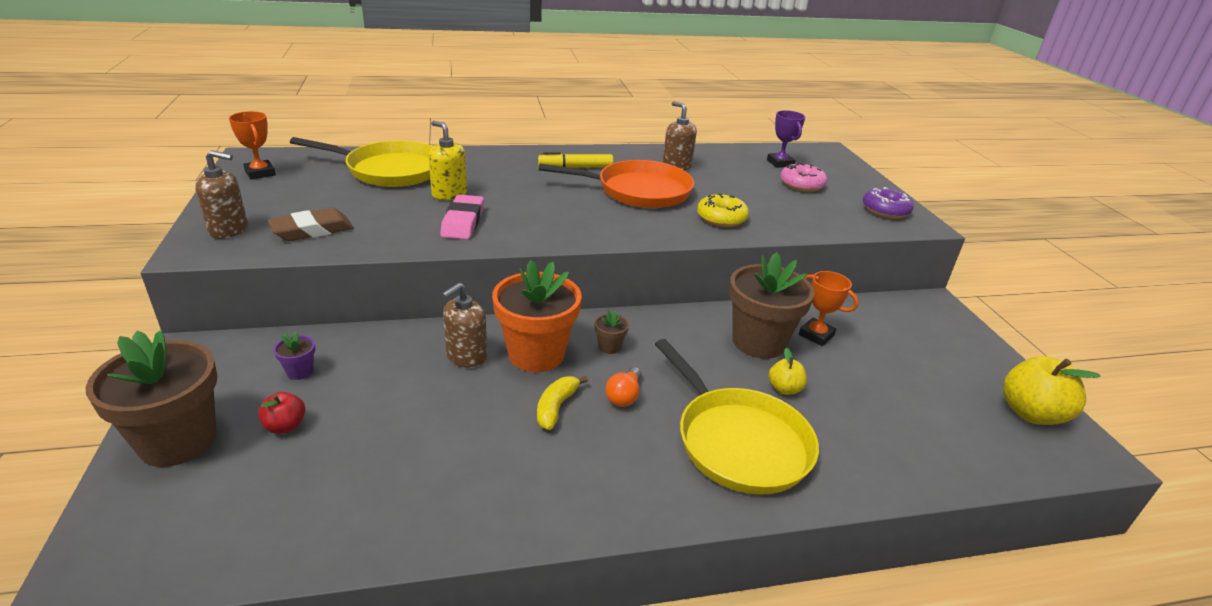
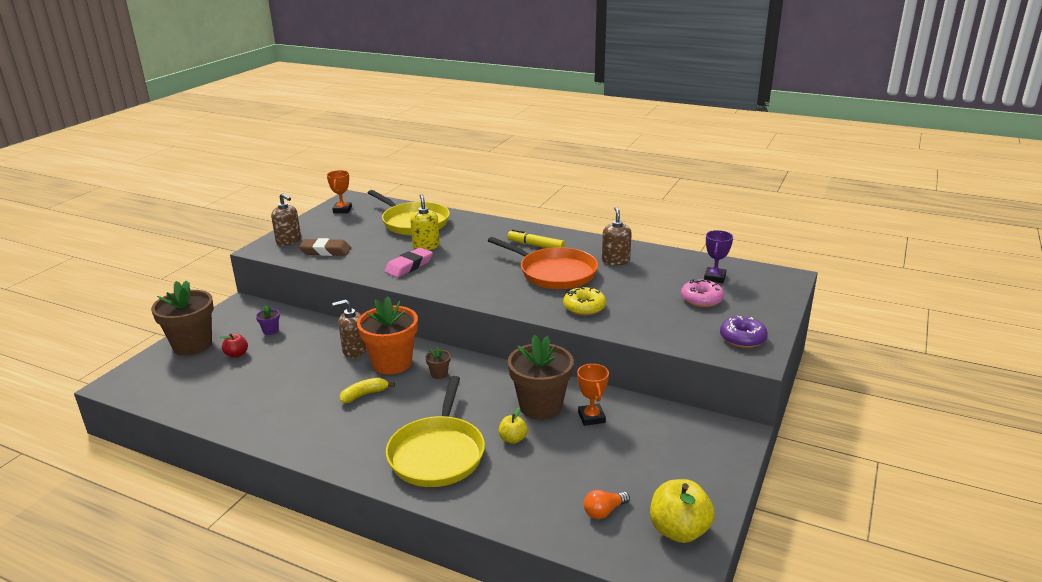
camera: 40 degrees right, 5 degrees down
orange light bulb [605,367,642,407] -> orange light bulb moved to [584,490,630,519]

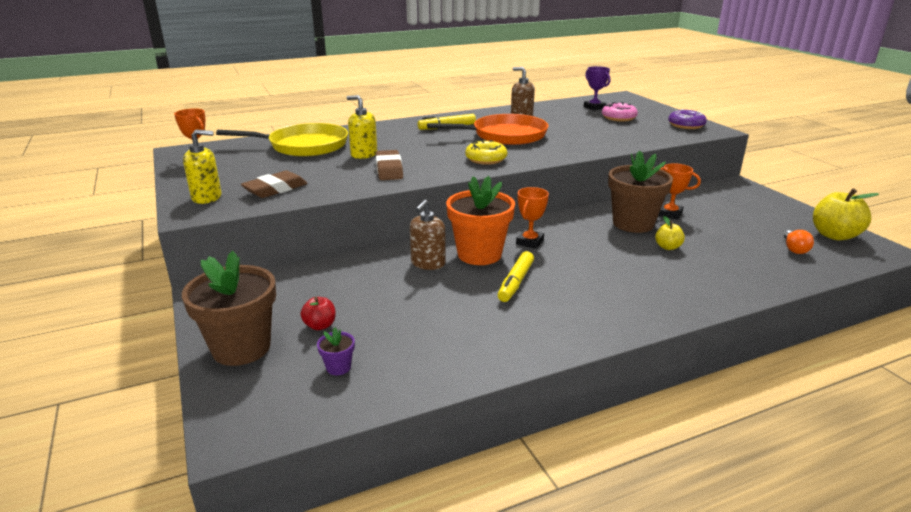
camera: 50 degrees left, 0 degrees up
purple flower pot [256,306,280,335] -> purple flower pot moved to [317,328,355,375]
brown soap dispenser [271,193,301,246] -> yellow soap dispenser [183,129,221,204]
yellow banana [340,378,395,403] -> yellow marker [498,251,534,302]
pink eraser [384,247,433,278] -> brown eraser [376,150,403,180]
yellow pan [386,376,485,487] -> none
brown flower pot [425,346,451,379] -> orange trophy [516,187,549,249]
yellow donut [563,287,606,316] -> yellow donut moved to [465,140,507,165]

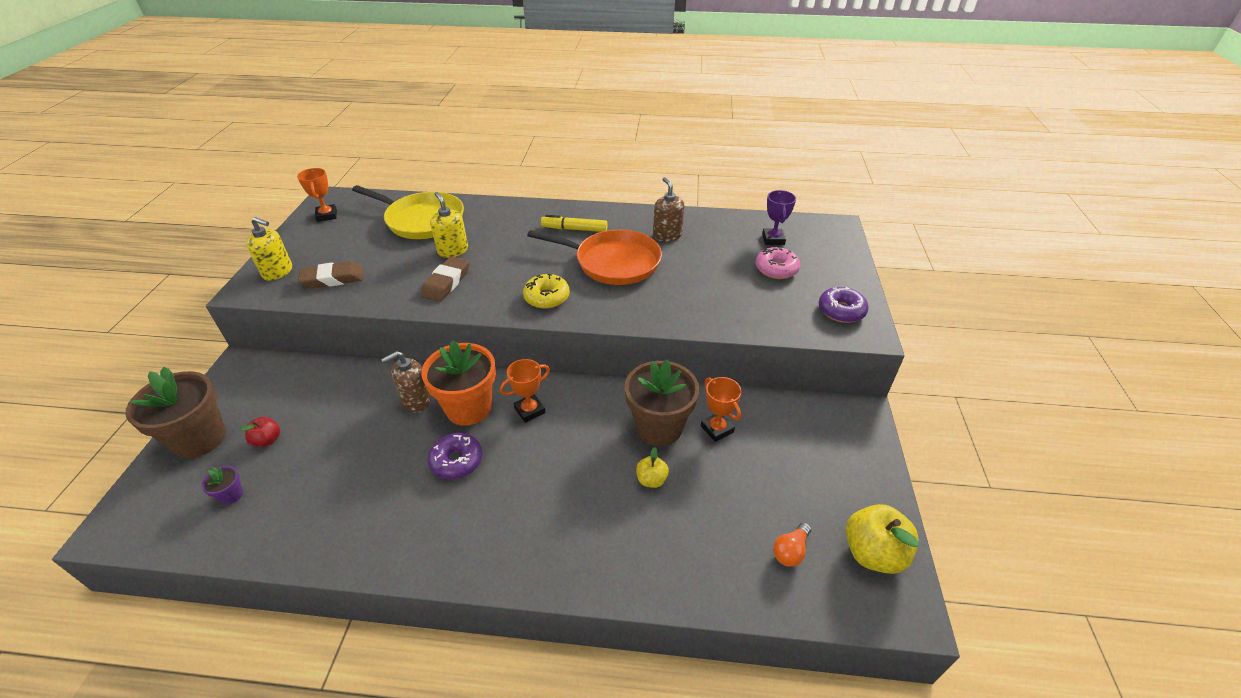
camera: 30 degrees right, 15 degrees up
yellow marker [498,251,534,302] -> purple donut [428,433,483,479]

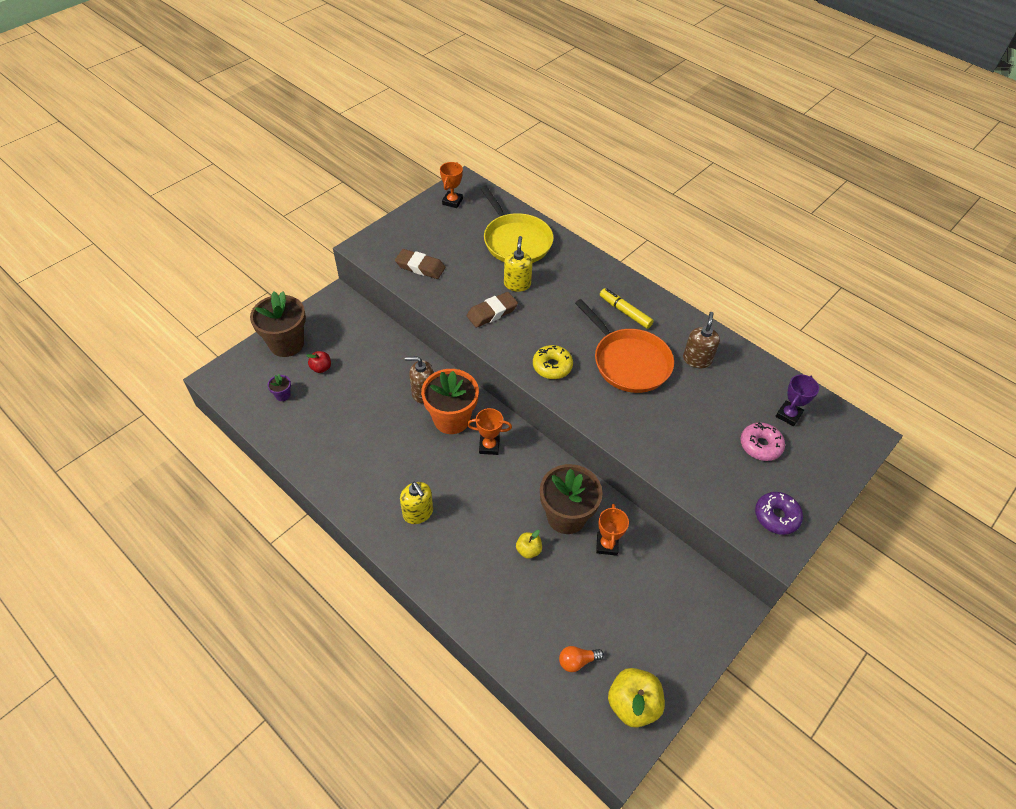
camera: 35 degrees right, 10 degrees up
yellow soap dispenser [246,217,292,281] -> yellow soap dispenser moved to [400,482,433,524]
purple donut [428,433,483,479] -> none

